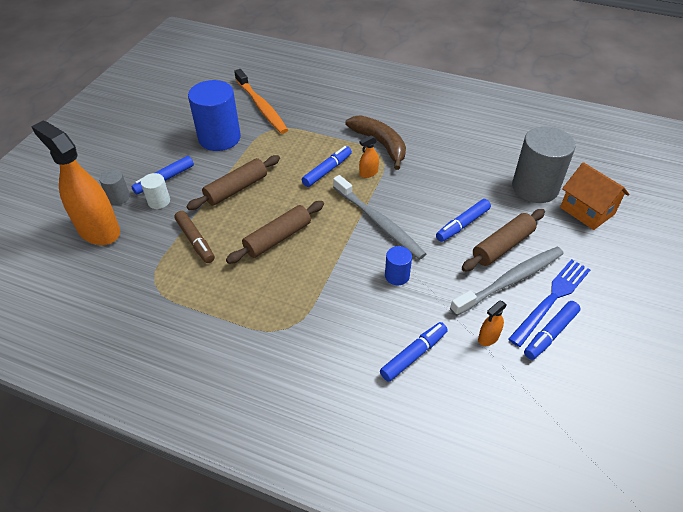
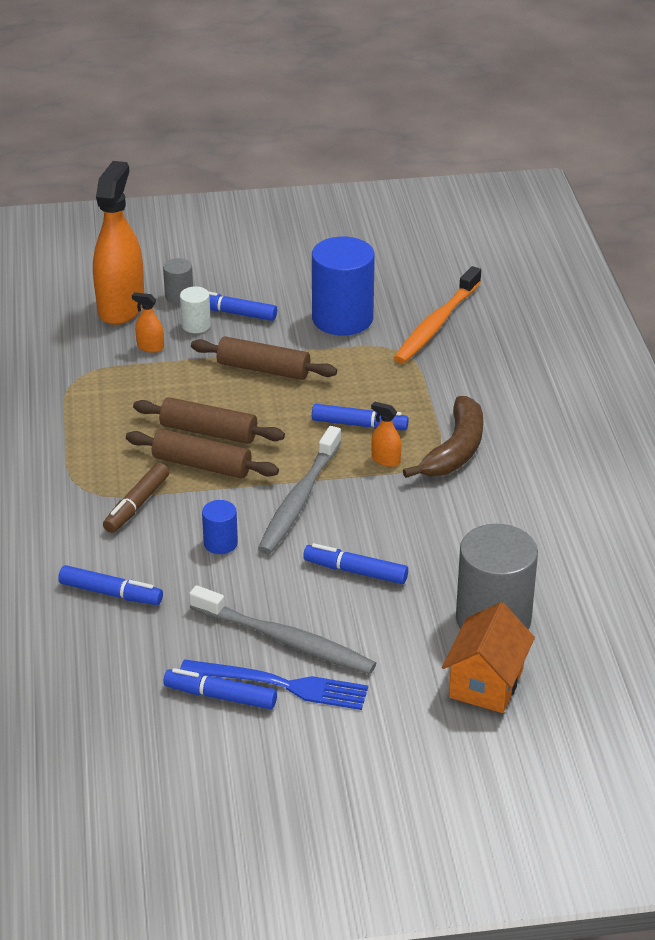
camera: 60 degrees right, 10 degrees down
brown marker [175,211,215,263] -> brown marker moved to [103,463,169,533]
brown rolling pin [462,209,545,272] -> brown rolling pin moved to [126,429,279,478]
orange spray bottle [478,301,507,346] -> orange spray bottle moved to [132,292,164,353]

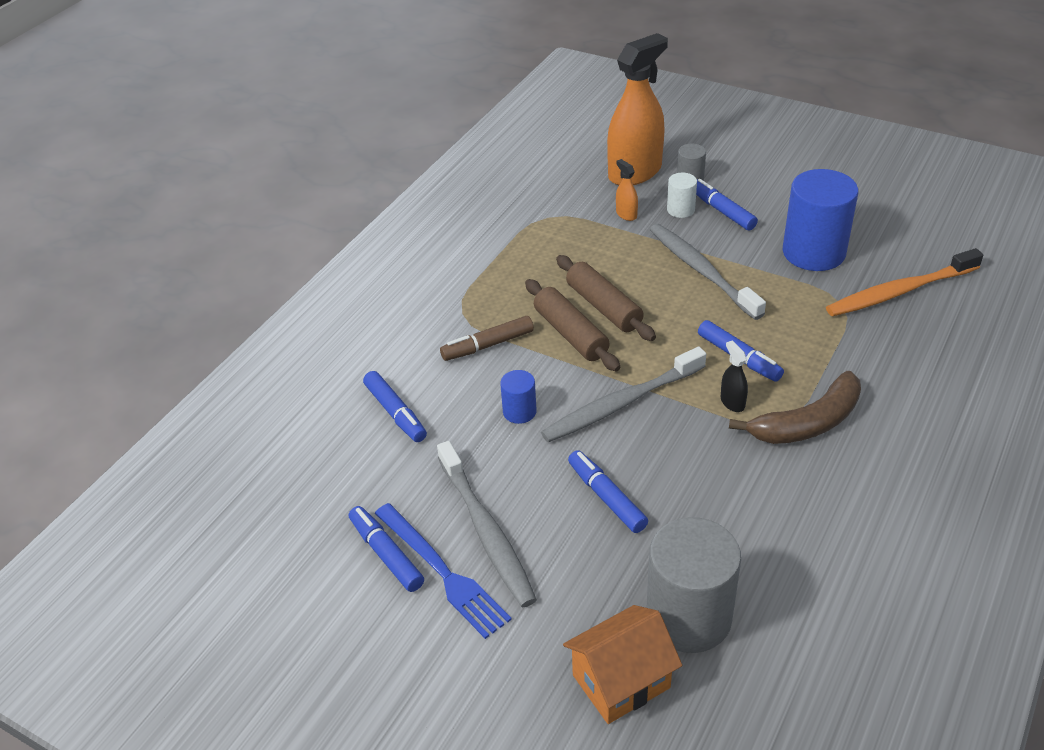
camera: 40 degrees right, 5 degrees up
brown rolling pin [191,336,337,380] -> grey toothbrush [650,224,766,320]
orange spray bottle [371,401,401,467] -> black spray bottle [721,340,748,412]

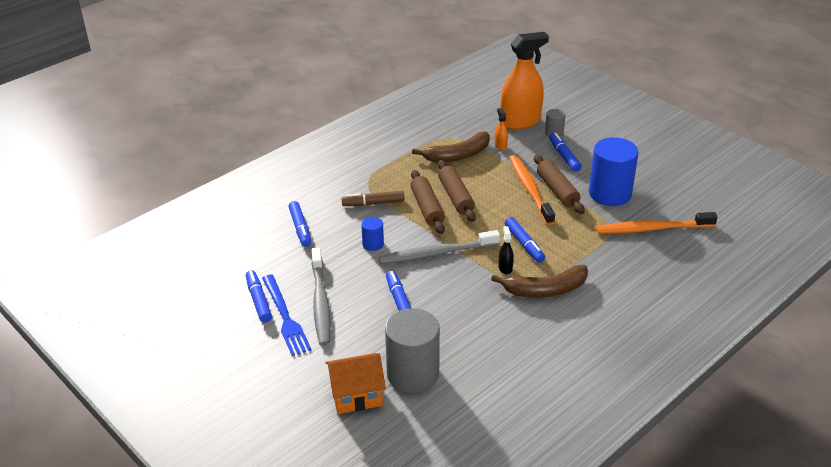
camera: 15 degrees right, 5 degrees down
grey toothbrush [650,224,766,320] -> orange toothbrush [509,155,555,225]
white cylinder [667,173,697,218] -> none
none -> brown banana [412,132,490,163]
none -> brown rolling pin [534,155,585,214]

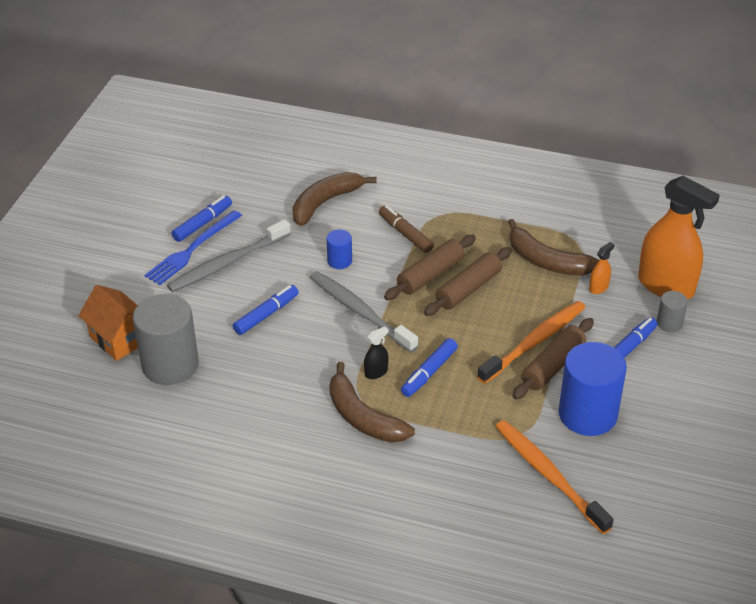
camera: 60 degrees right, 5 degrees up
blue marker [288,201,311,247] -> brown banana [292,172,377,226]

